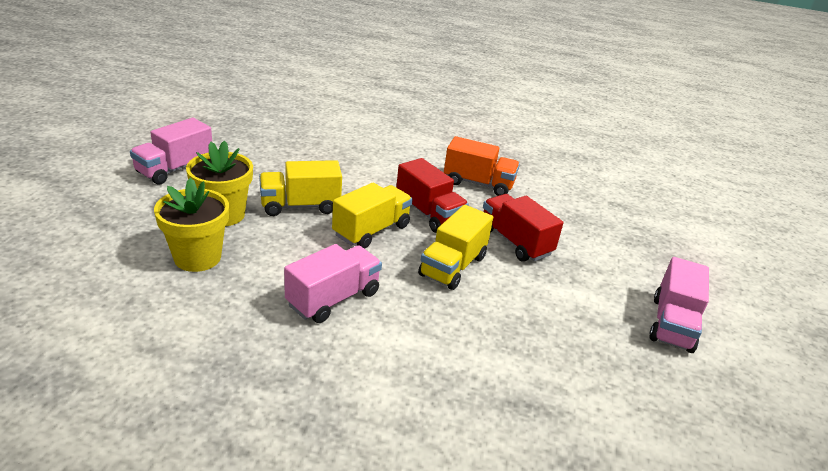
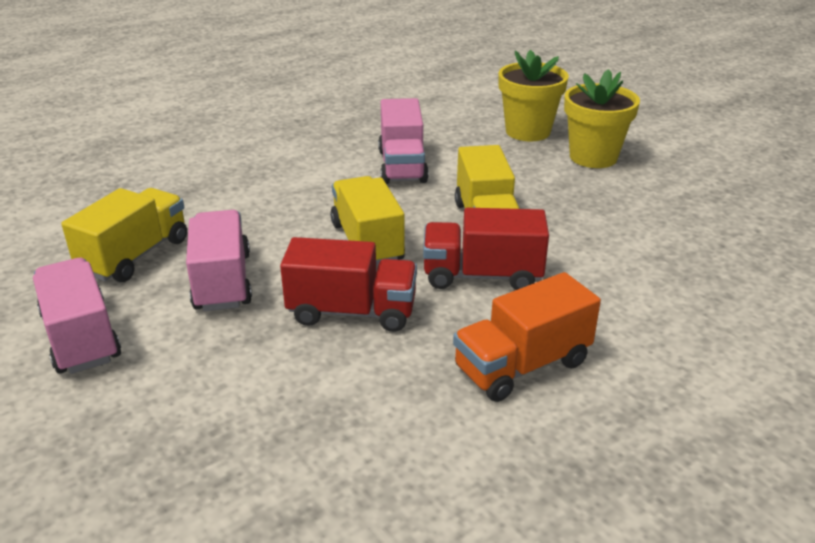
camera: 135 degrees right, 0 degrees up
pink truck [130,118,212,185] -> pink truck moved to [186,210,252,311]
yellow truck [259,160,342,216] -> yellow truck moved to [61,188,187,282]

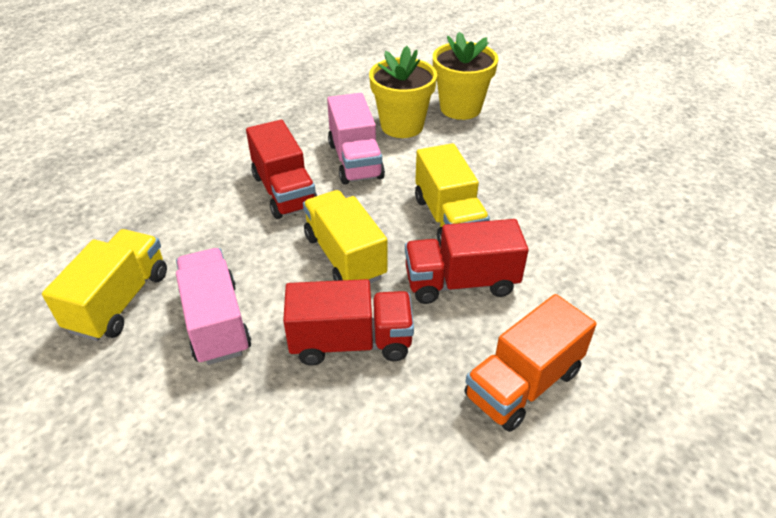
camera: 10 degrees left, 10 degrees up
pink truck [33,258,121,374] -> none
yellow flower pot [564,69,640,168] -> yellow flower pot moved to [369,46,437,138]
none -> red truck [246,120,317,219]

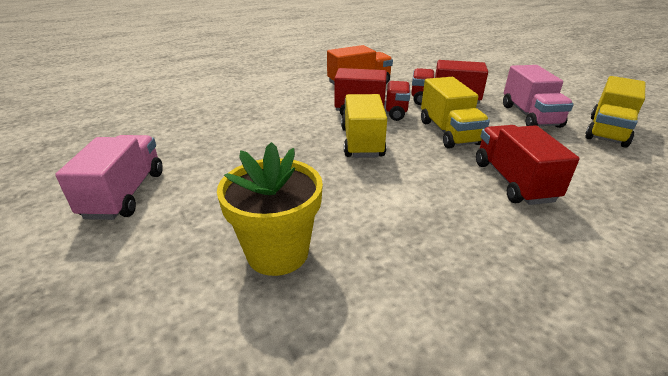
camera: 165 degrees left, 10 degrees down
pink truck [327,93,385,185] -> pink truck moved to [55,135,163,220]
yellow flower pot [369,46,437,138] -> none

